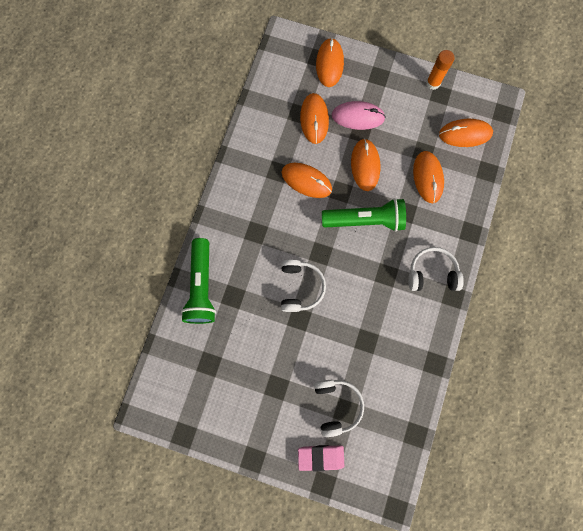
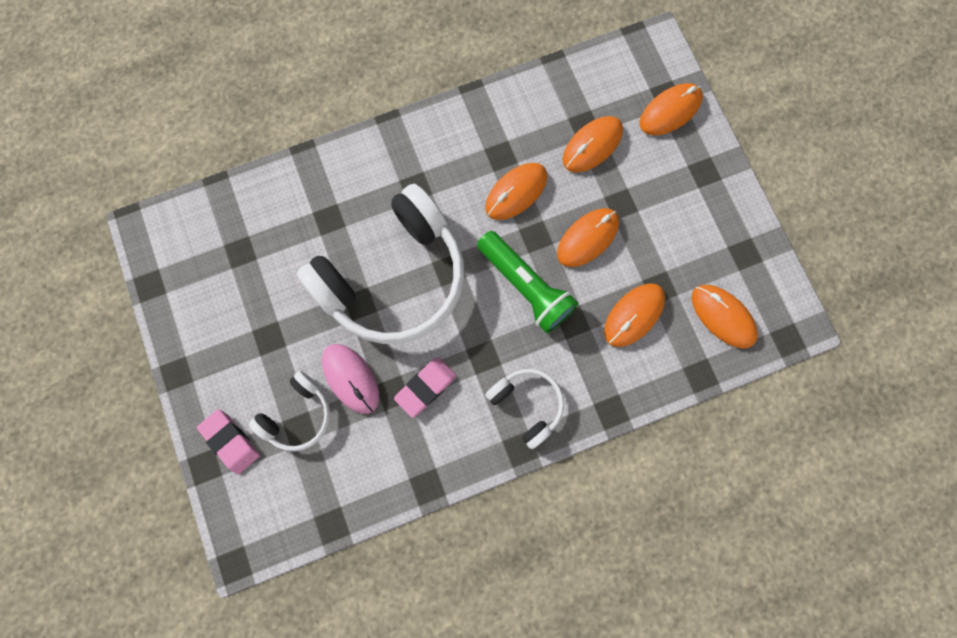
camera: 50 degrees right, 0 degrees up
green flashlight [181,238,216,324] -> none
white headphones [281,259,326,312] -> white headphones [297,184,464,344], size x2.11
orange mouse [282,163,332,198] -> orange mouse turned 60 degrees clockwise [485,163,547,220]
pink mouse [331,101,386,130] -> pink mouse moved to [322,344,379,414]
orange glue stick [426,50,455,90] -> none
none -> pink eraser [394,357,457,418]

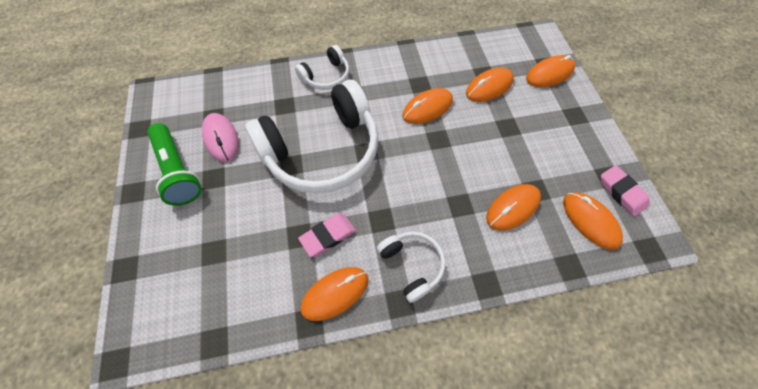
camera: 10 degrees right, 15 degrees down
pink eraser [197,409,260,474] -> pink eraser moved to [601,165,650,216]
white headphones [249,371,330,451] -> white headphones moved to [295,45,349,90]
pink mouse [322,344,379,414] -> pink mouse moved to [202,113,239,162]
green flashlight [477,231,578,333] -> green flashlight moved to [147,123,202,206]
orange mouse [557,208,619,267] -> orange mouse moved to [300,267,368,321]

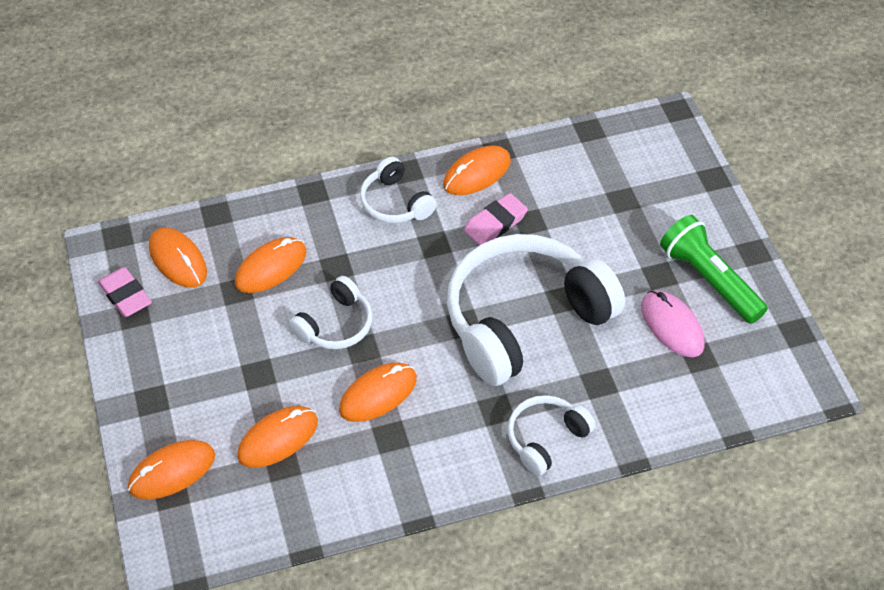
camera: 175 degrees right, 10 degrees down
none -> white headphones [289,276,373,349]

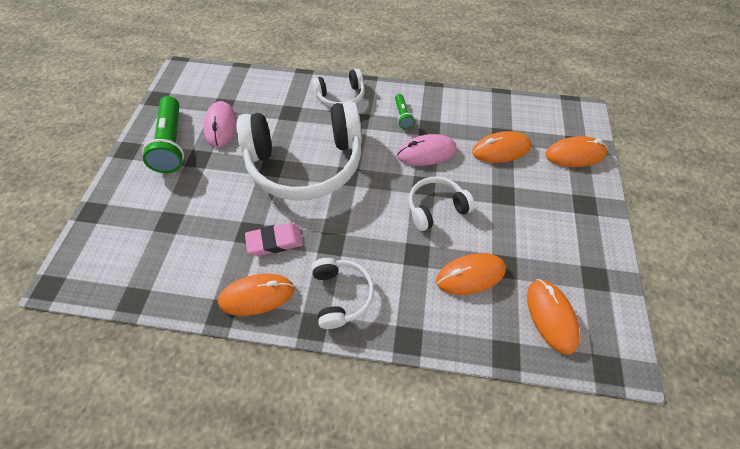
camera: 155 degrees left, 5 degrees up
pink eraser [98,267,152,317] -> none
orange mouse [339,363,417,422] -> pink mouse [397,134,457,166]
none -> green flashlight [395,94,415,129]

